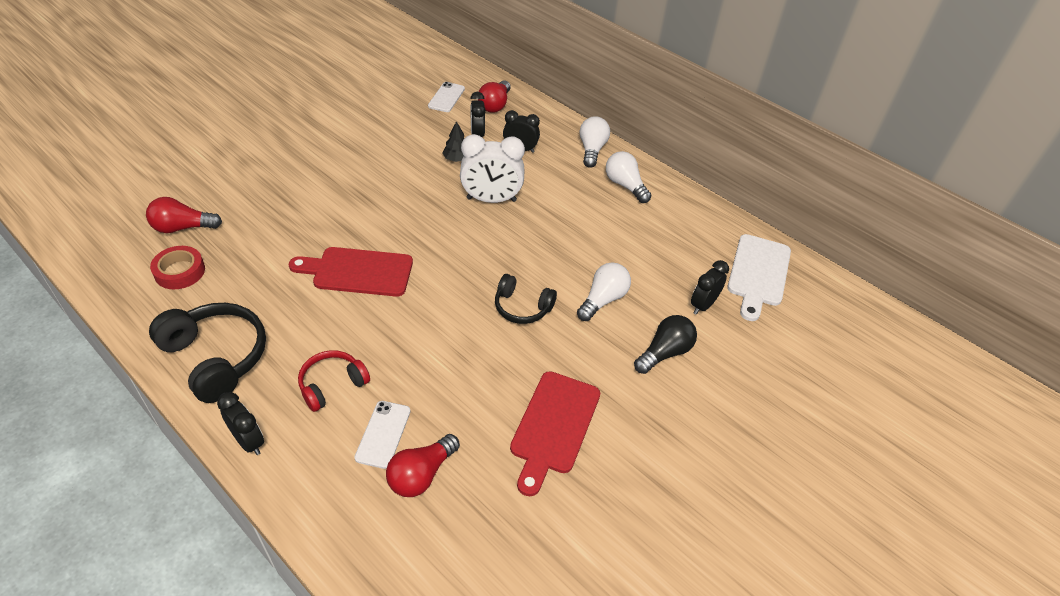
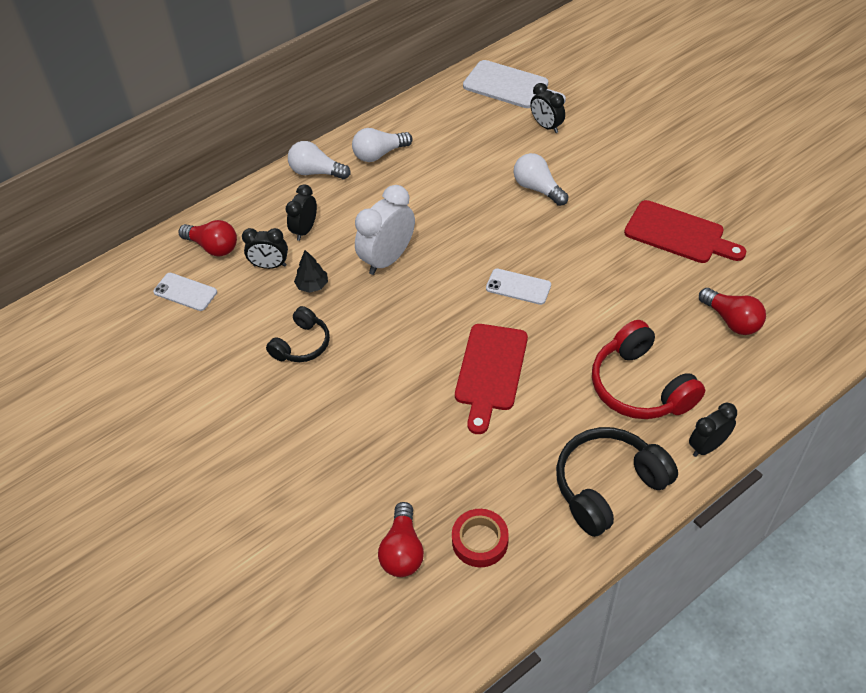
camera: 75 degrees left, 5 degrees up
red headphones [298,350,370,412] -> red headphones [592,320,705,419], size x1.65
white phone [354,401,411,469] -> white phone moved to [486,268,551,305]
white clock [460,134,525,203] -> white clock turned 150 degrees counterclockwise [355,185,415,275]
black headphones [495,274,557,324] -> black headphones moved to [266,306,330,362]
black light bulb [634,315,697,374] -> none

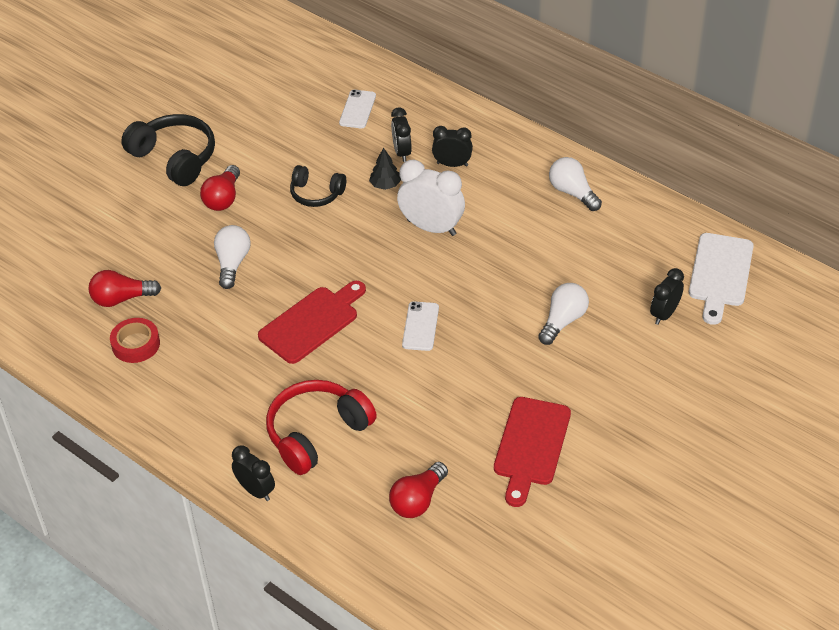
camera: 75 degrees right, 5 degrees down
red light bulb [179,220,237,256] -> red light bulb moved to [200,165,240,211]
white light bulb [288,141,351,179] -> white light bulb moved to [214,225,251,289]
red cutting board [455,324,528,434] -> red cutting board turned 135 degrees clockwise [258,281,366,364]
black headphones [556,427,678,537] -> black headphones moved to [121,114,215,186]

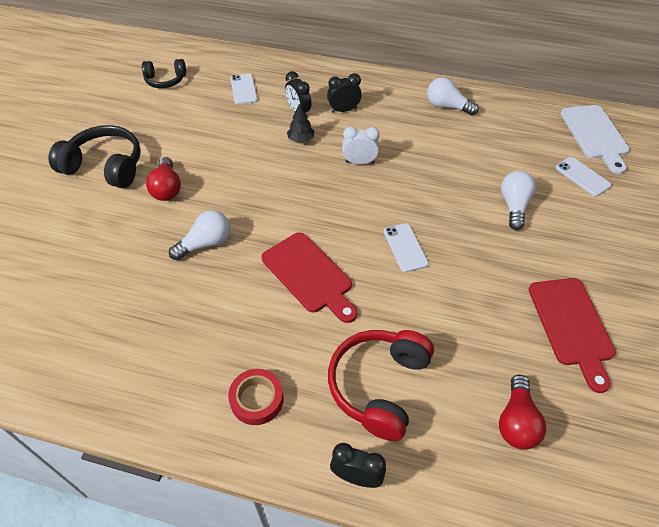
camera: 25 degrees left, 5 degrees up
red light bulb [88,270,161,307] -> none
red tape [110,318,160,363] -> red tape moved to [228,369,284,425]
white light bulb [214,225,251,289] -> white light bulb turned 75 degrees clockwise [169,210,230,261]
red cutting board [258,281,366,364] -> red cutting board turned 120 degrees clockwise [261,232,357,323]
black headphones [290,165,346,207] -> black headphones moved to [142,59,186,88]
white clock [397,160,465,236] -> white clock [342,126,380,165], size x0.62
black clock [650,268,684,325] -> white phone [555,157,612,197]

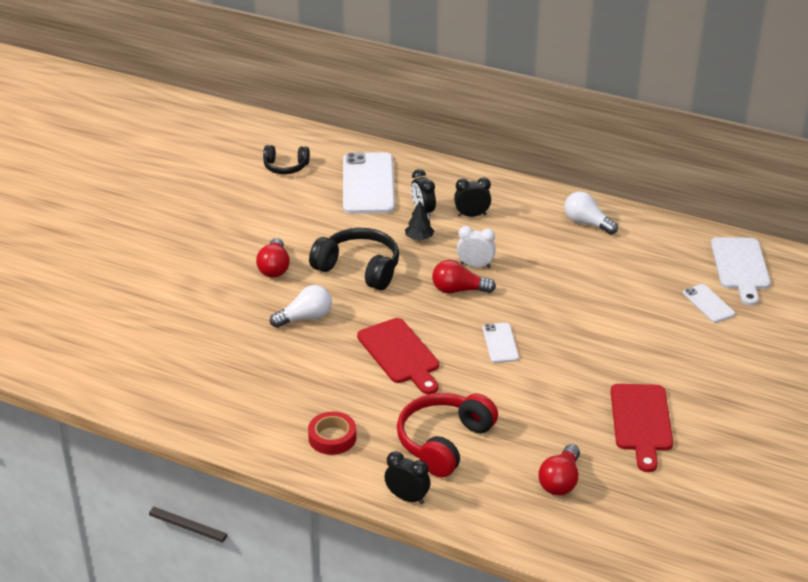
camera: 10 degrees right, 15 degrees down
black headphones [48,125,141,188] -> black headphones moved to [309,228,399,290]
white phone [230,73,258,105] -> white phone [343,152,395,214], size x2.05
white light bulb [501,171,536,230] -> none
none -> red light bulb [432,260,496,294]

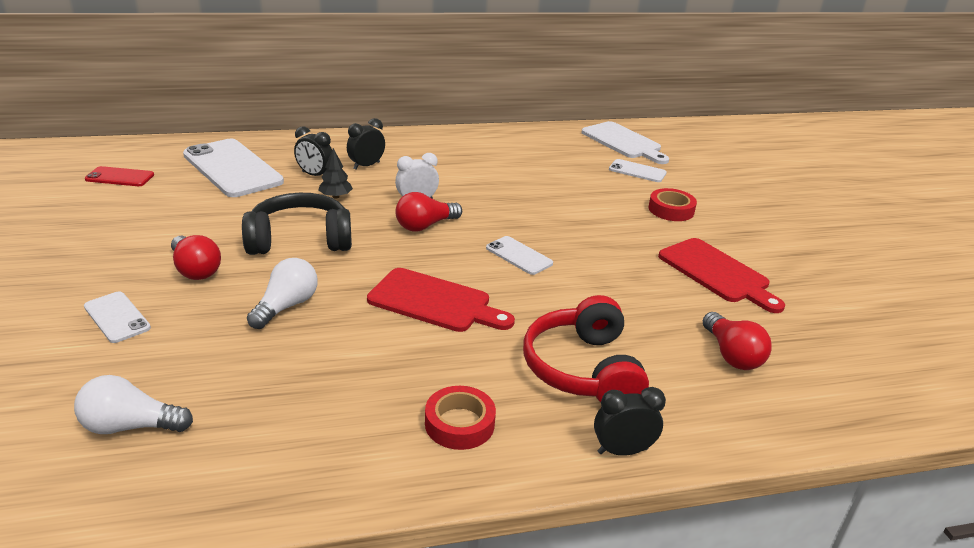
camera: 40 degrees left, 5 degrees down
black headphones [263,145,310,174] -> red phone [85,166,154,186]
white light bulb [564,191,618,235] -> white light bulb moved to [74,375,193,434]
none -> white phone [84,291,151,343]
none -> red tape [648,188,697,221]

